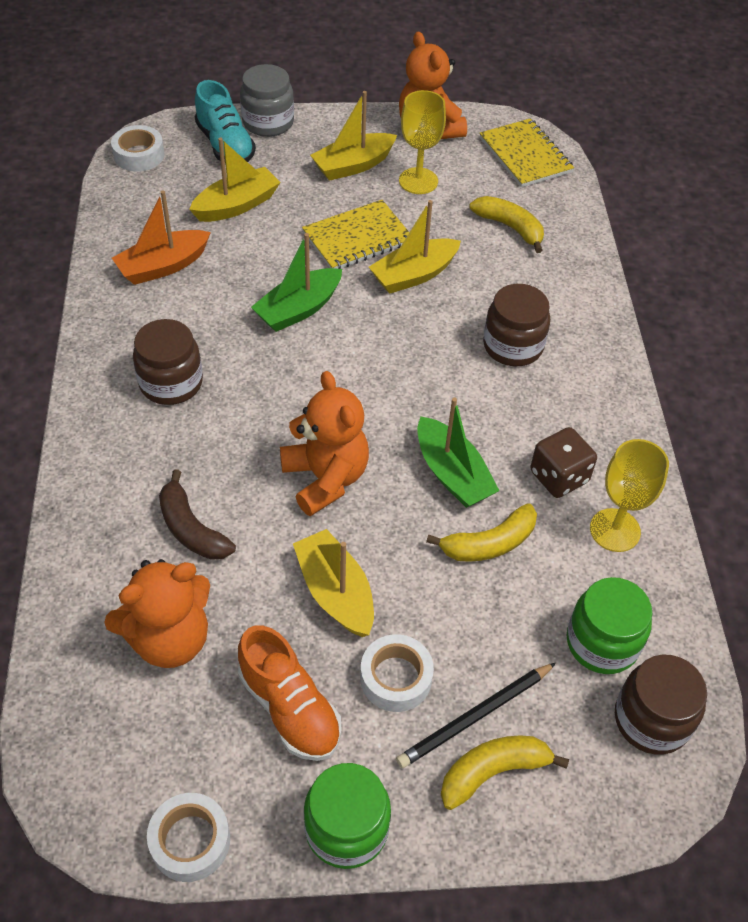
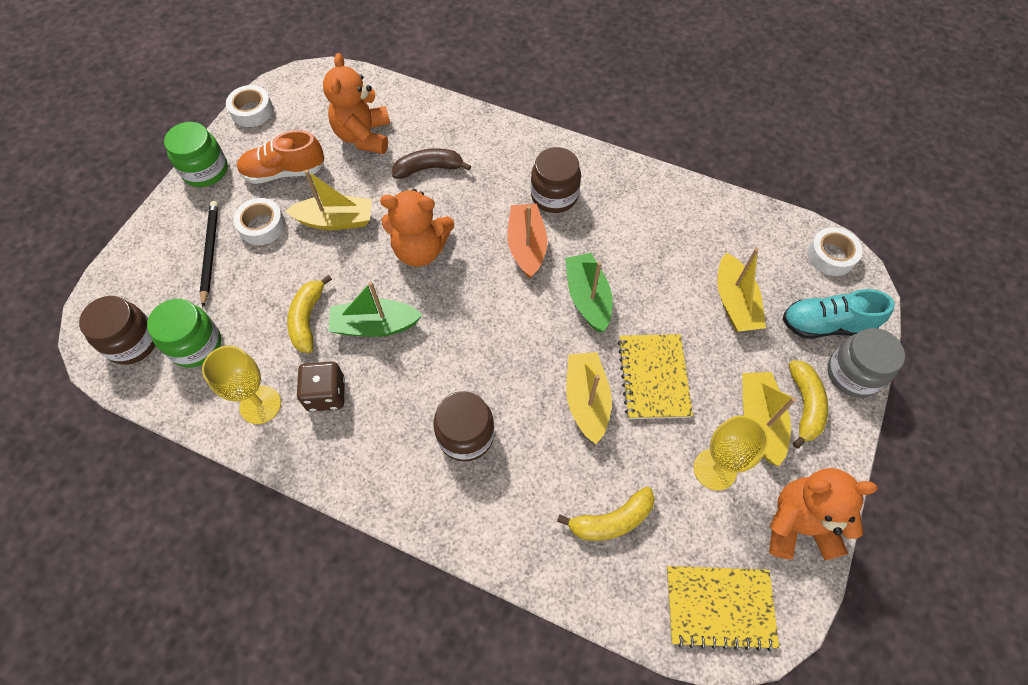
camera: 120 degrees right, 10 degrees up
orange boat [112,191,211,285] -> orange boat moved to [507,204,547,278]
yellow banana [441,735,569,810] -> yellow banana moved to [789,360,828,449]

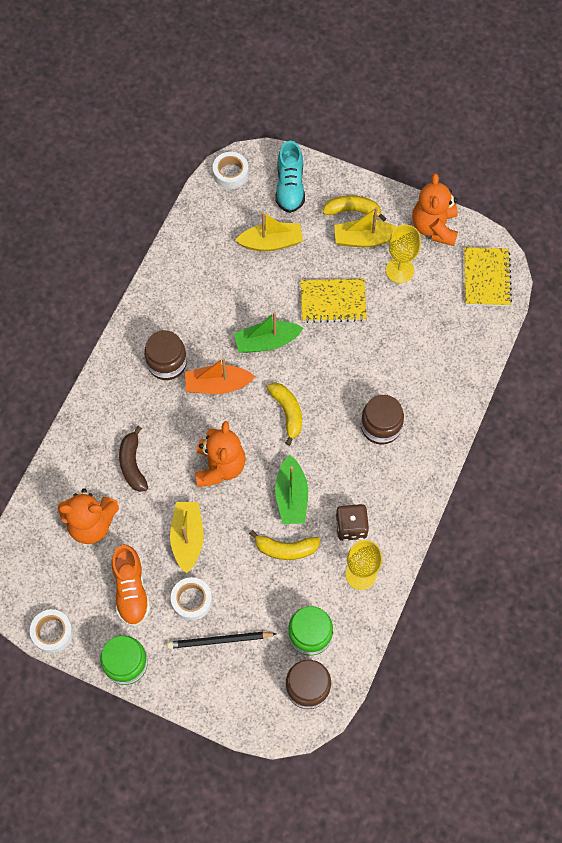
camera: 90 degrees left, 5 degrees up
yellow banana [557,487,655,541] -> yellow banana moved to [267,383,302,446]
yellow boat [566,352,612,444] -> none
grey jar [828,328,905,397] -> none

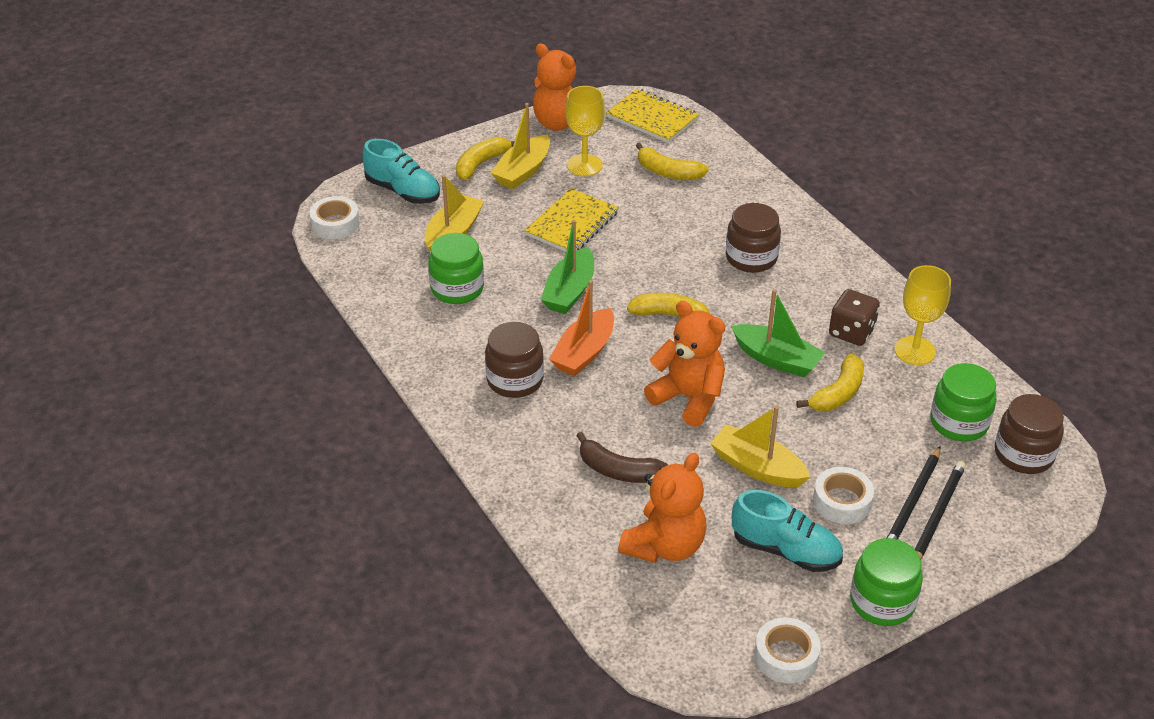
camera: 55 degrees left, 25 degrees down
orange shoe [112,545,150,627] -> turquoise shoe [732,490,843,572]
none -> green jar [428,233,484,304]
none -> yellow banana [636,143,709,180]
none -> black pencil [915,461,966,559]

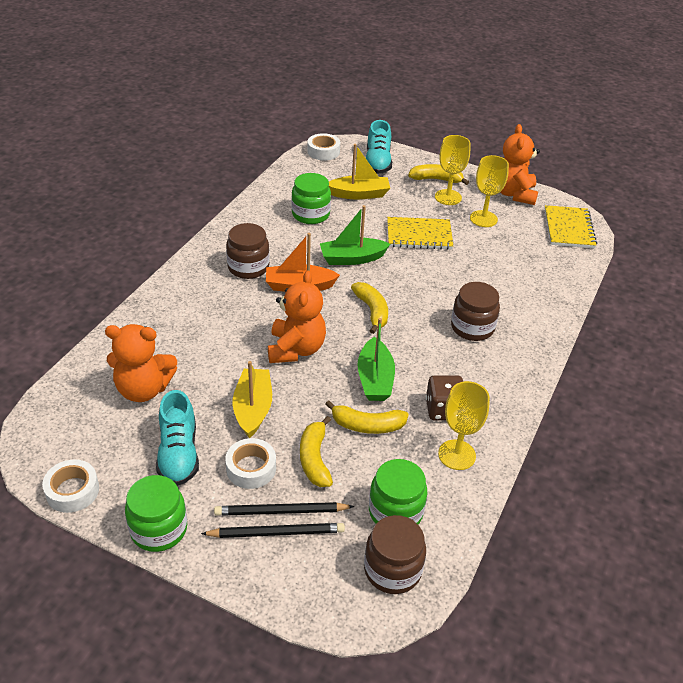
camera: 55 degrees right, 0 degrees up
yellow boat [491,103,550,189] -> yellow goblet [435,135,470,205]
brown banana [576,432,668,483] -> none
yellow banana [636,143,709,180] -> yellow banana moved to [300,416,333,487]

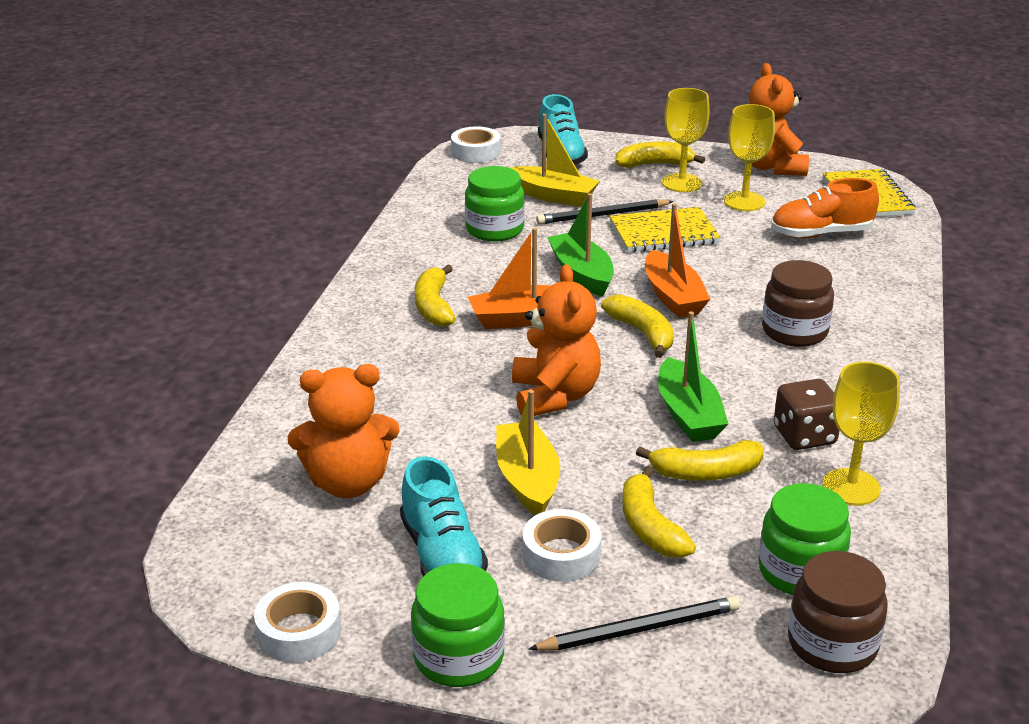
camera: 10 degrees left, 10 degrees down
black pencil [214,502,354,516] -> black pencil moved to [536,199,674,225]
brown jar [226,223,270,279] -> yellow banana [415,264,456,327]
green boat [320,205,390,265] -> green boat turned 90 degrees clockwise [547,193,614,296]
yellow boat [329,144,390,200] -> yellow boat turned 45 degrees clockwise [510,114,600,207]
none -> orange boat [645,203,710,318]
none -> orange shoe [771,178,879,238]

